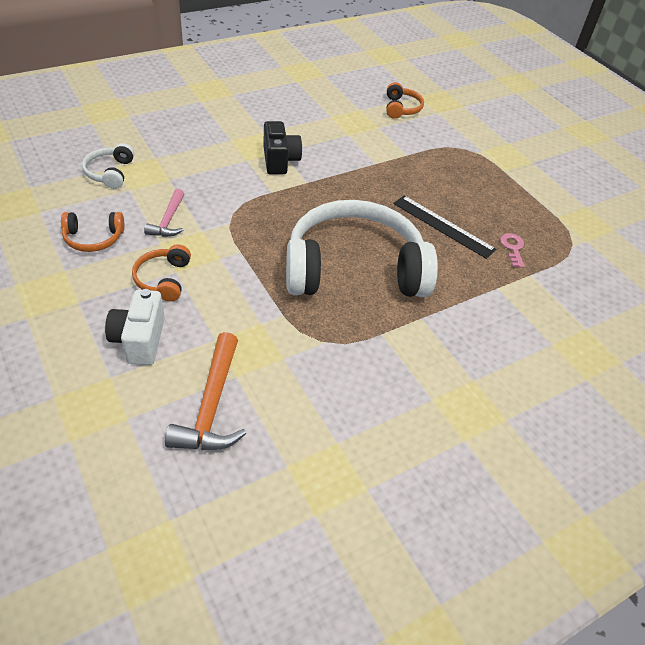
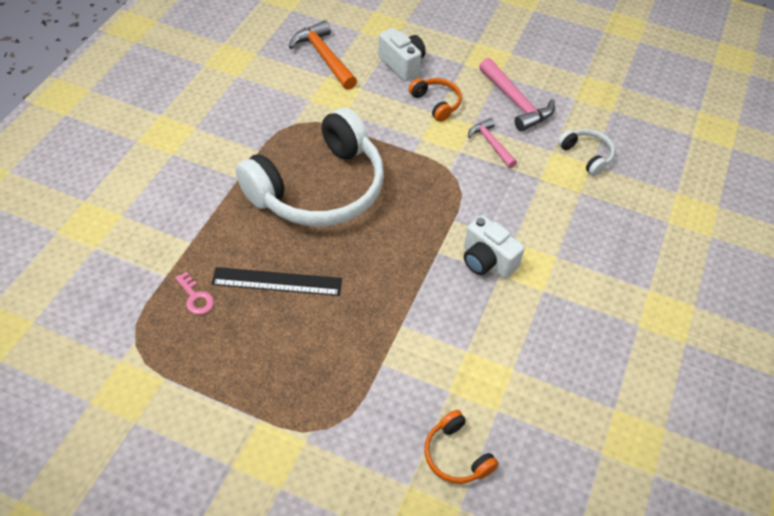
camera: 145 degrees right, 5 degrees up
orange headphones [61,212,124,252] -> pink hammer [479,58,555,132]
black camera [263,121,302,175] -> white camera [464,215,525,279]

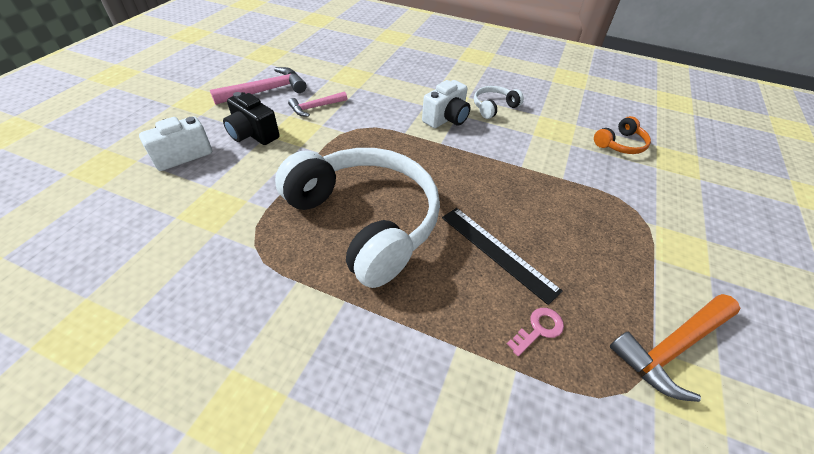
camera: 90 degrees left, 5 degrees down
black ruler [212,267,342,296] -> black ruler turned 45 degrees counterclockwise [442,208,562,305]
orange hammer [289,20,357,90] -> orange hammer moved to [610,294,740,402]
orange headphones [409,78,462,122] -> black camera [223,92,280,145]
white headphones [558,129,615,176] -> white headphones moved to [474,86,524,119]

